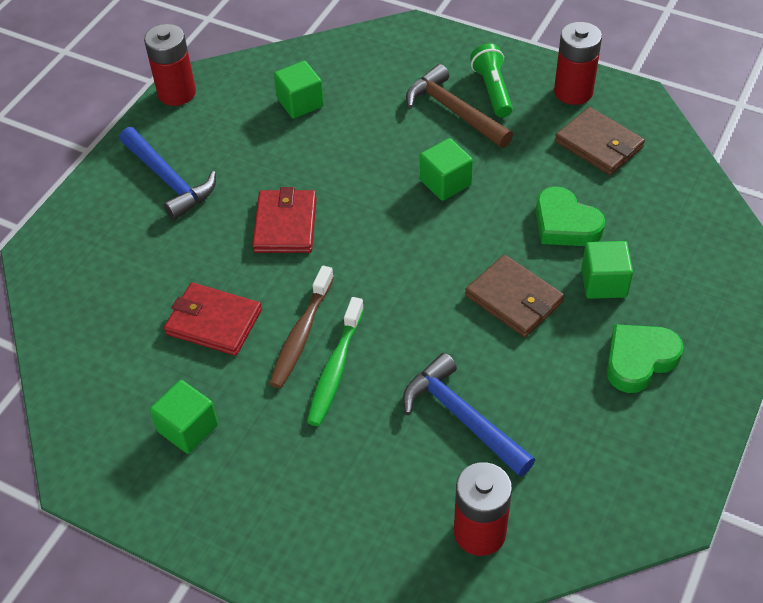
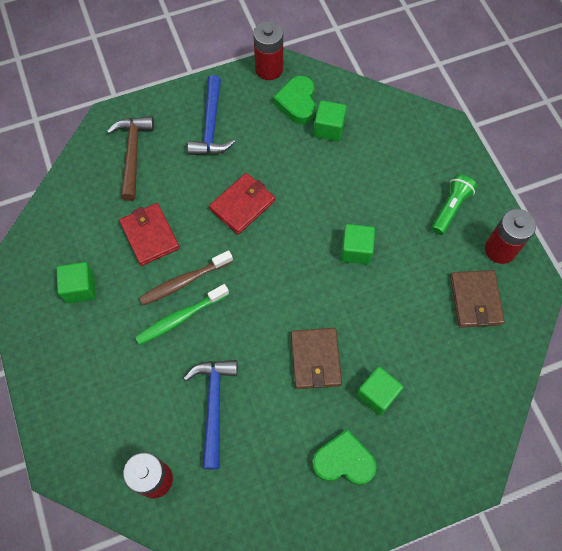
camera: 40 degrees right, 15 degrees up
brown hammer [406,64,513,148] -> brown hammer moved to [107,117,154,201]
green heart [536,186,605,246] -> green heart moved to [273,76,316,124]

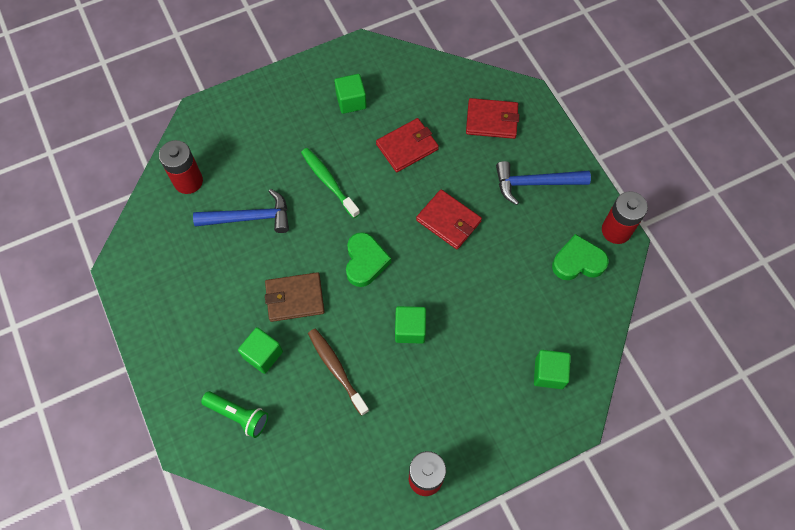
camera: 85 degrees right, 0 degrees up
brown hammer [107,117,154,201] -> red wallet [466,98,519,139]
brown toothbrush [139,250,233,305] -> brown toothbrush moved to [308,328,369,416]
green heart [312,429,377,485] -> green heart moved to [346,232,391,287]
green cube [314,100,347,141] -> green cube moved to [534,350,571,389]
green flashlight [432,174,477,235] -> green flashlight moved to [201,391,268,438]
brown wallet [450,270,505,328] -> none

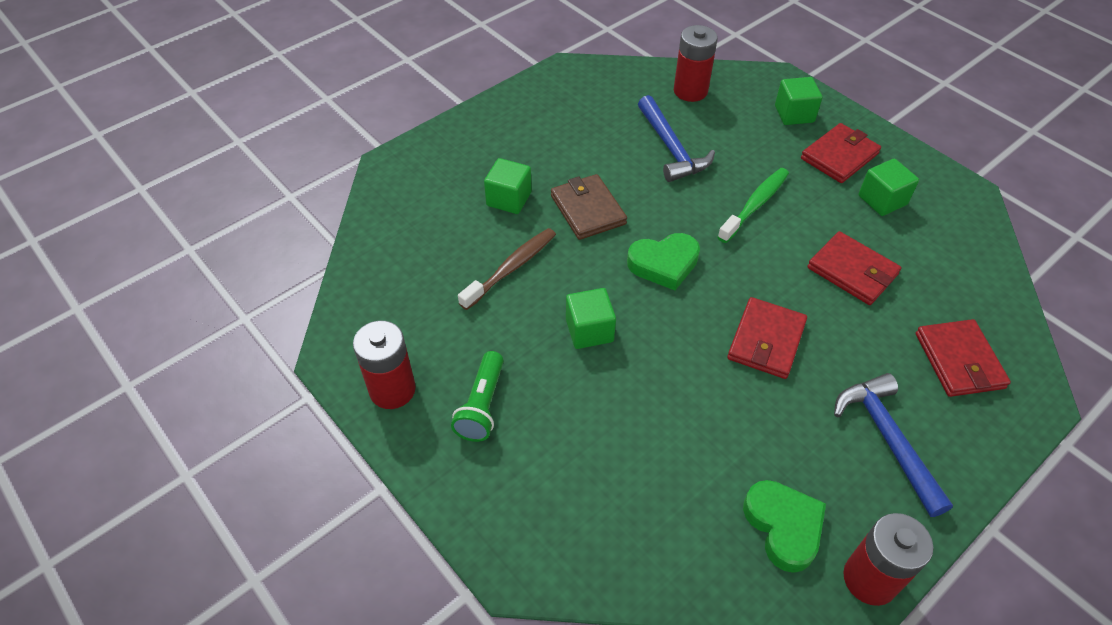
camera: 75 degrees right, 15 degrees down
green flashlight [201,391,268,438] -> green flashlight moved to [451,351,504,442]
green cube [534,350,571,389] -> green cube moved to [775,77,822,125]
none -> red wallet [801,123,881,183]

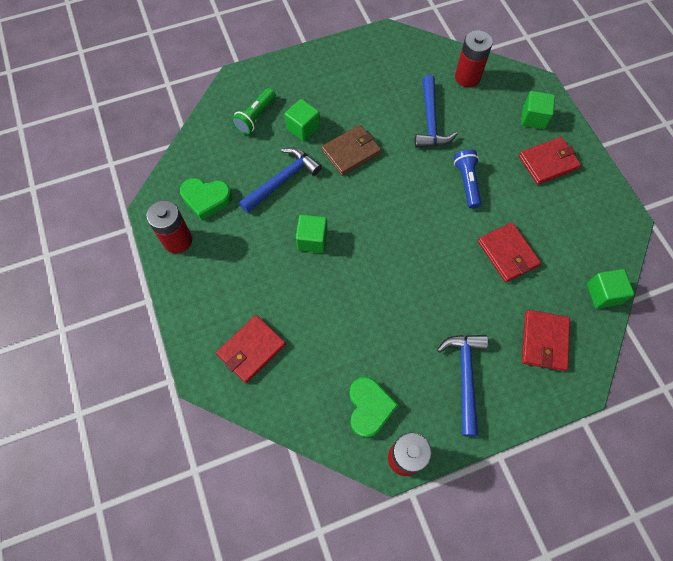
camera: 20 degrees right, 15 degrees up
green flashlight [451,351,504,442] -> green flashlight moved to [231,88,276,135]
brown toothbrush [458,228,556,310] -> blue hammer [239,147,322,213]
brown wallet [551,174,627,240] -> brown wallet turned 60 degrees clockwise [321,125,381,176]
green heart [627,233,700,290] -> green heart moved to [180,178,232,220]
green toothbrush [717,168,789,243] -> blue flashlight [454,149,482,209]
red wallet [727,297,807,379] -> red wallet moved to [216,315,286,383]
green cube [859,159,919,216] -> green cube moved to [587,269,634,309]

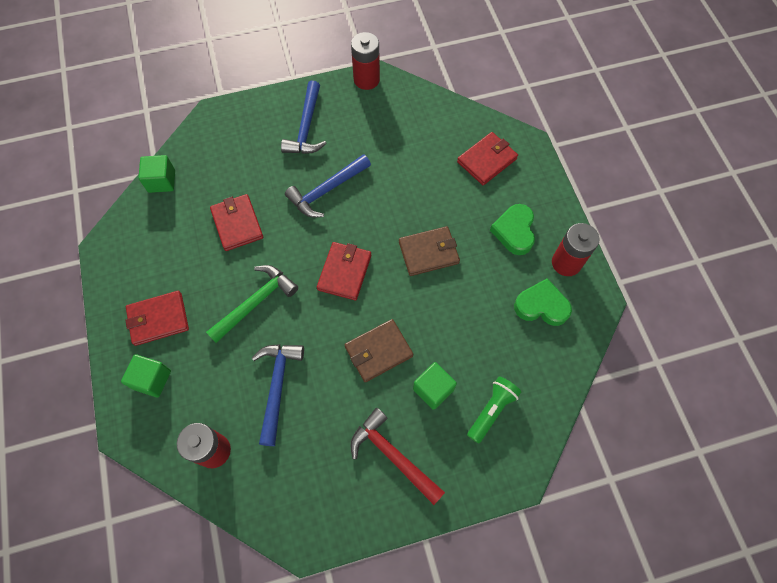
camera: 175 degrees left, 0 degrees up
blue hammer [239,147,322,213] -> blue hammer moved to [285,154,371,217]
green cube [296,215,327,253] -> brown wallet [399,226,460,276]
green heart [349,377,398,438] -> green heart moved to [490,204,535,255]
blue flashlight [454,149,482,209] -> green hammer [206,265,298,343]
red wallet [522,310,570,371] -> red wallet moved to [317,242,371,301]
none -> red hammer [350,408,445,505]

